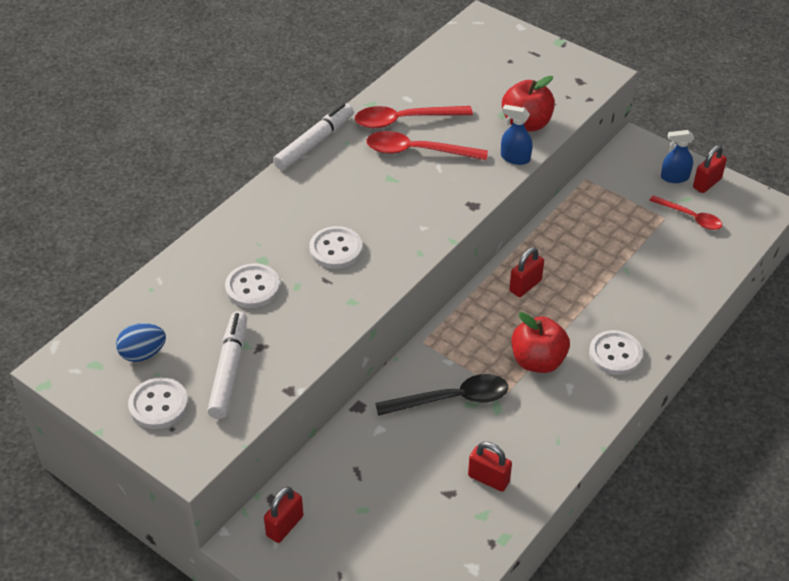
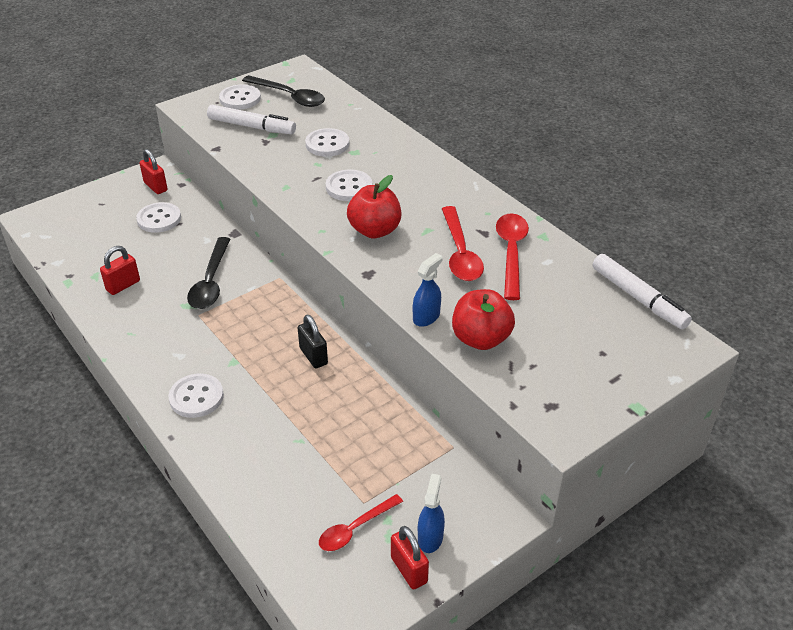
camera: 105 degrees right, 5 degrees down
blue egg [116,323,166,362] -> black spoon [242,75,325,107]
white marker [273,103,354,171] -> white marker moved to [592,254,692,329]
red spoon [367,131,488,160] -> red spoon turned 150 degrees clockwise [442,206,484,281]
red padlock [509,247,544,297] -> black padlock [298,315,328,368]
red apple [512,312,570,373] -> red apple moved to [347,175,401,239]
none -> white button [136,202,181,233]

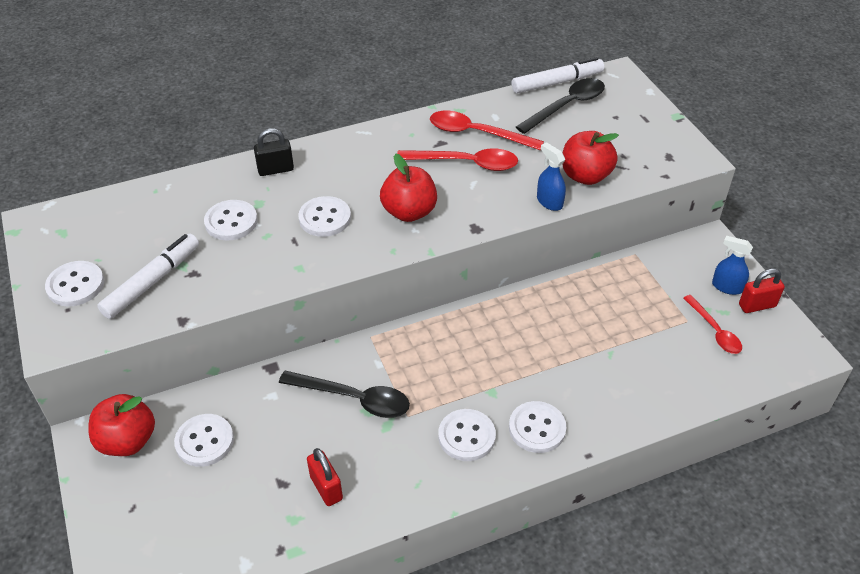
camera: 75 degrees left, 5 degrees up
red padlock [139,149,168,194] -> red apple [88,394,155,456]
black spoon [242,75,325,107] -> black spoon moved to [516,78,605,134]
black padlock [298,315,328,368] -> black padlock moved to [254,128,294,176]
none -> white button [438,409,496,461]

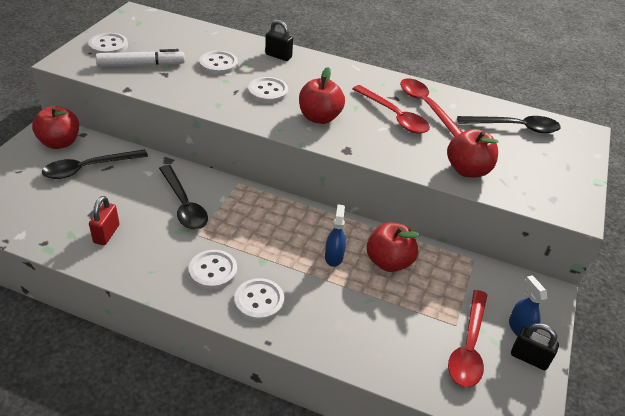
camera: 40 degrees right, 5 degrees down
white button [174,414,234,467] -> black spoon [42,149,148,179]
white marker [512,57,604,94] -> none
blue spray bottle [537,142,566,211] -> blue spray bottle moved to [325,204,346,267]
red spoon [684,295,742,354] -> red spoon [448,290,487,387], size x1.52
red padlock [739,268,785,313] -> black padlock [511,323,559,370]
none -> red apple [367,222,420,272]

